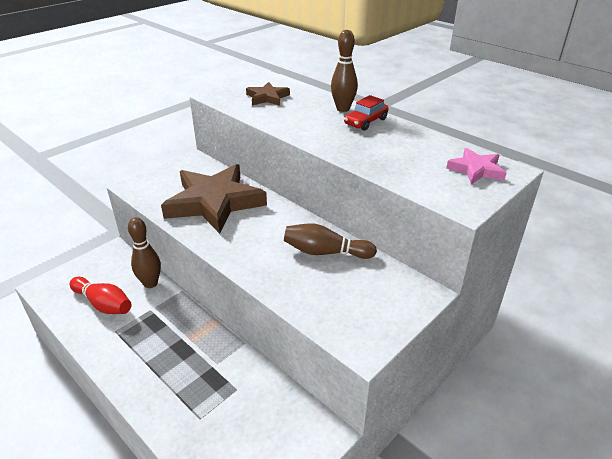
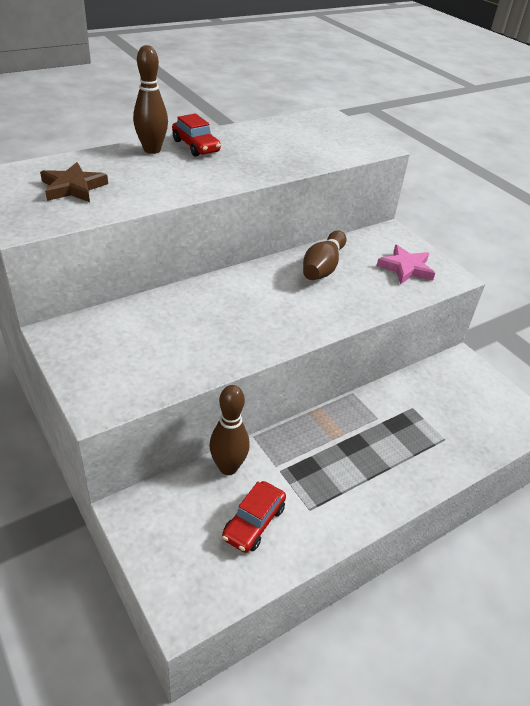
camera: 80 degrees left, 5 degrees up
red bowling pin [70,277,132,314] -> red car [222,481,286,553]
brown star [161,164,267,234] -> none
pink star [446,148,507,184] -> pink star moved to [377,245,435,284]

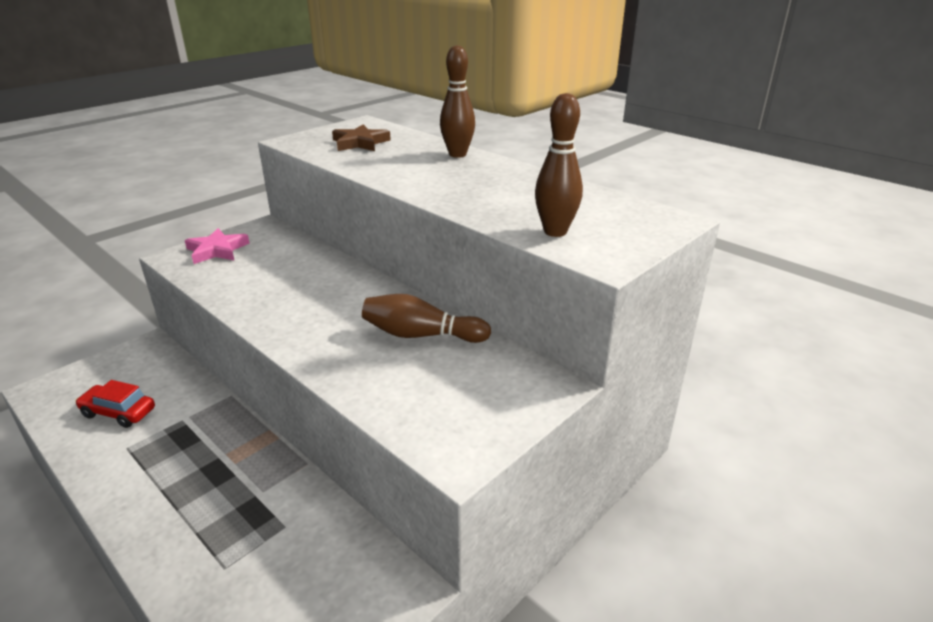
camera: 80 degrees right, 10 degrees down
red car [172,113,221,157] -> none
brown bowling pin [209,385,250,475] -> brown bowling pin moved to [535,93,583,237]
pink star [377,245,435,284] -> pink star moved to [185,228,250,264]

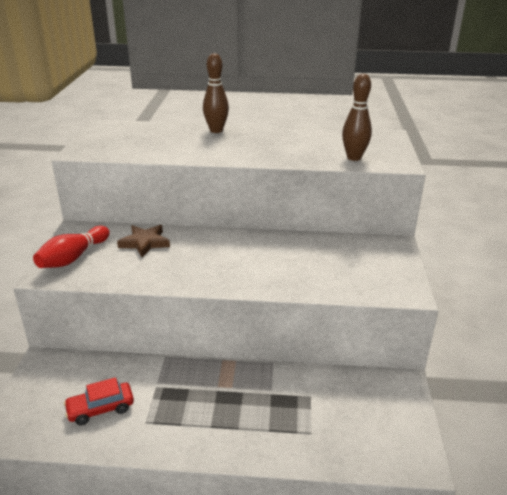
camera: 40 degrees left, 0 degrees up
pink star [185,228,250,264] -> red bowling pin [33,226,110,268]
brown star [332,124,391,151] -> brown star moved to [117,225,170,257]
brown bowling pin [362,294,491,343] -> none

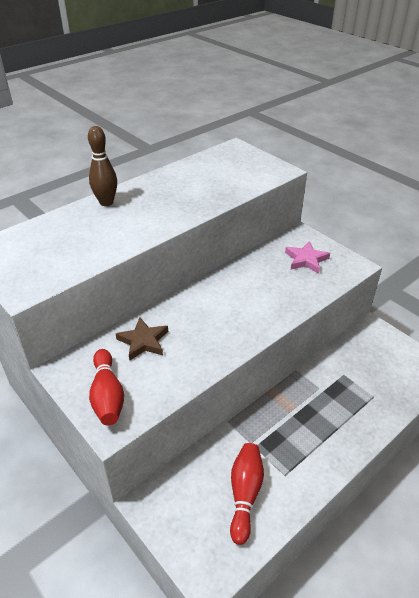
camera: 45 degrees left, 10 degrees up
red car [64,377,134,425] -> red bowling pin [230,443,264,545]
brown bowling pin [342,73,372,161] -> none
none -> pink star [285,241,330,274]

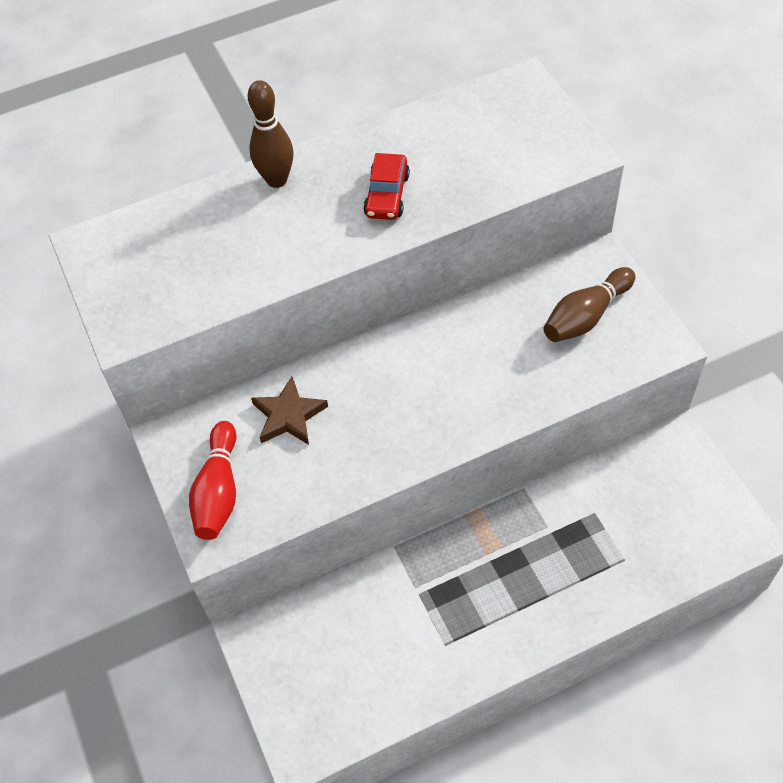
camera: 20 degrees right, 15 degrees up
red bowling pin [230,443,264,545] -> none
pink star [285,241,330,274] -> brown bowling pin [544,267,635,342]
none -> red car [364,153,410,220]

